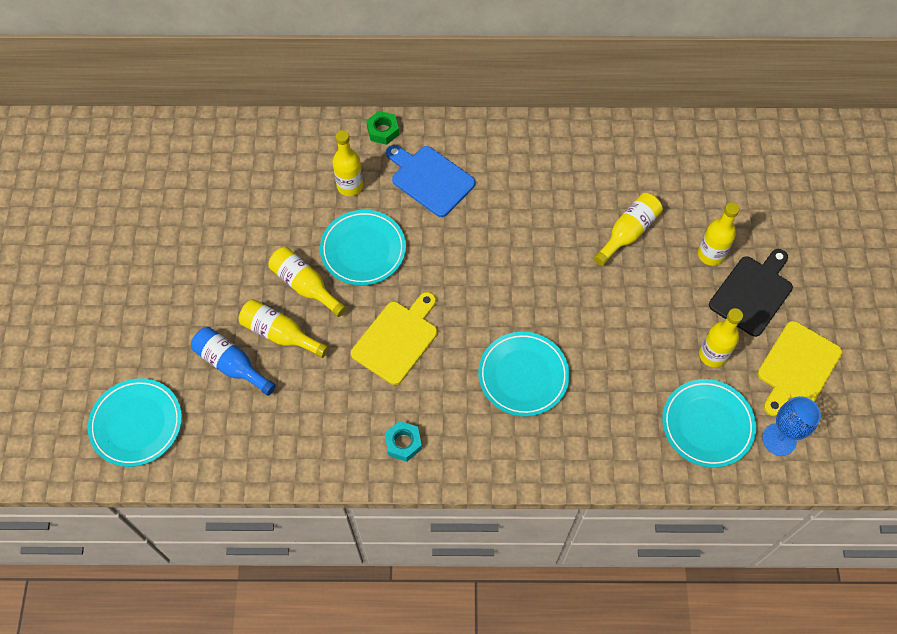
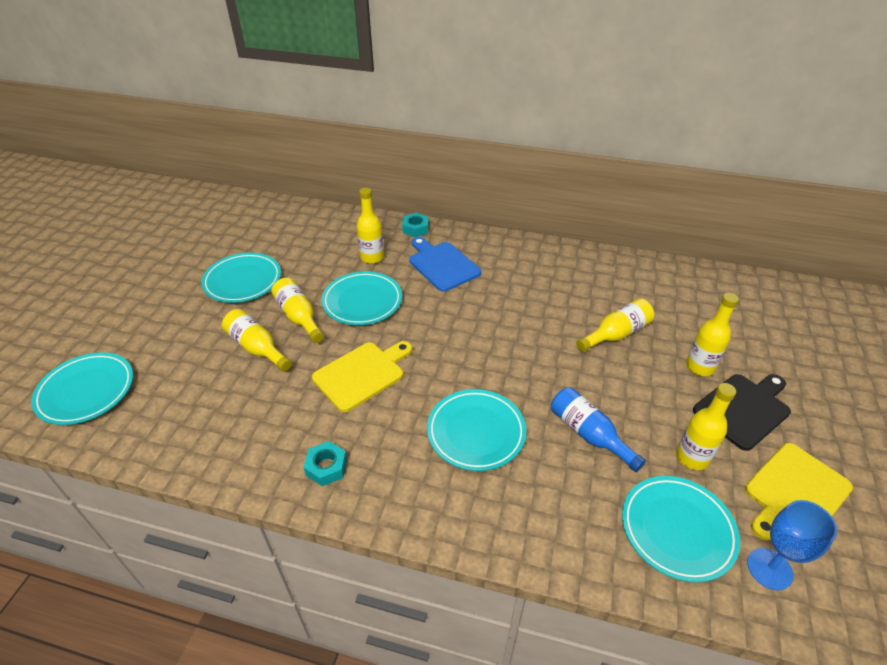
camera: 15 degrees right, 20 degrees down
blue bottle [191,327,276,396] -> blue bottle moved to [551,387,646,472]
green nut [366,111,399,145] -> turquoise nut [402,213,429,237]
none -> turquoise plate [201,253,281,303]

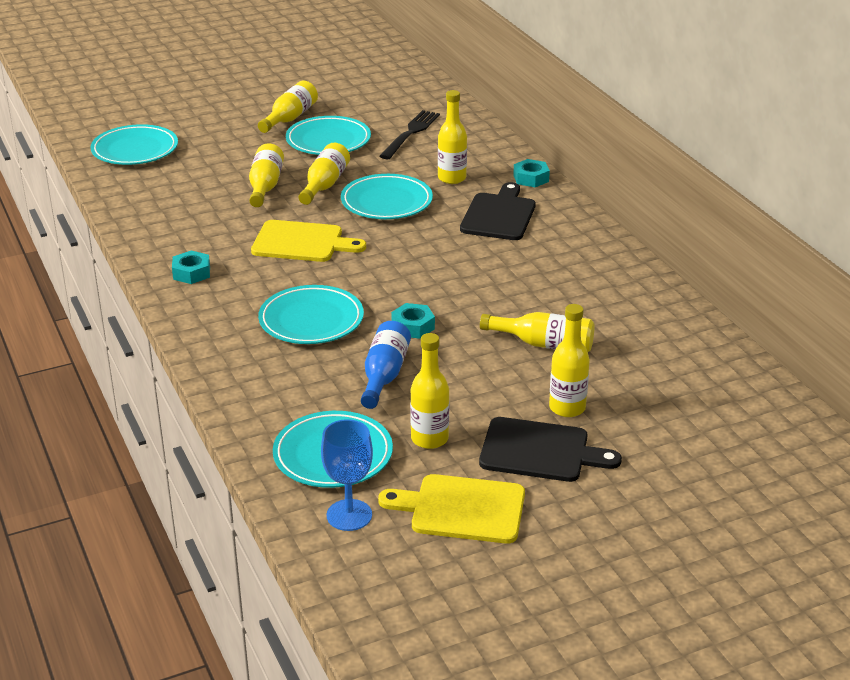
camera: 50 degrees right, 10 degrees down
blue cutting board [409,237,481,292] -> black cutting board [460,182,536,240]
none -> yellow bottle [258,81,318,133]
none -> black fork [380,110,440,159]
none -> turquoise nut [391,303,435,339]

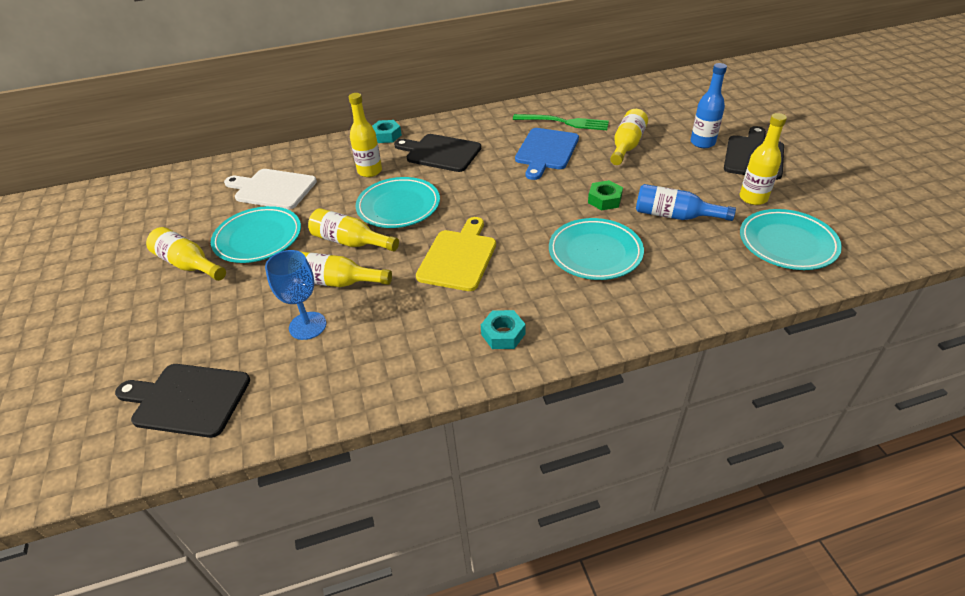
camera: 80 degrees left, 10 degrees up
turquoise plate [90,124,178,165] -> black cutting board [115,364,250,438]
blue goblet [321,419,373,531] -> blue goblet moved to [265,250,326,340]
yellow cutting board [378,474,525,544] -> none
black fork [380,110,440,159] -> white cutting board [224,169,317,210]
turquoise nut [391,303,435,339] -> green nut [588,180,623,211]
yellow bottle [549,304,590,417] -> blue bottle [691,63,727,148]
none -> green fork [513,114,609,130]
none -> blue cutting board [515,128,579,180]

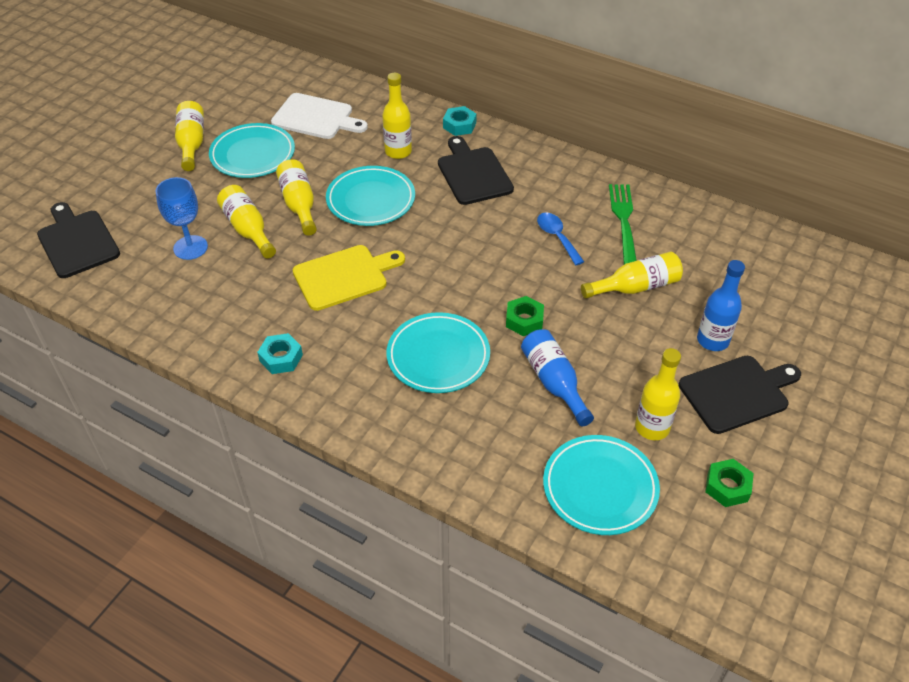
camera: 45 degrees right, 5 degrees up
white cutting board [224,169,317,210] -> white cutting board turned 135 degrees clockwise [271,93,368,139]
green fork [513,114,609,130] -> green fork turned 150 degrees counterclockwise [609,184,637,264]
blue cutting board [515,128,579,180] -> blue spoon [537,213,584,265]
none -> green nut [705,459,754,507]

